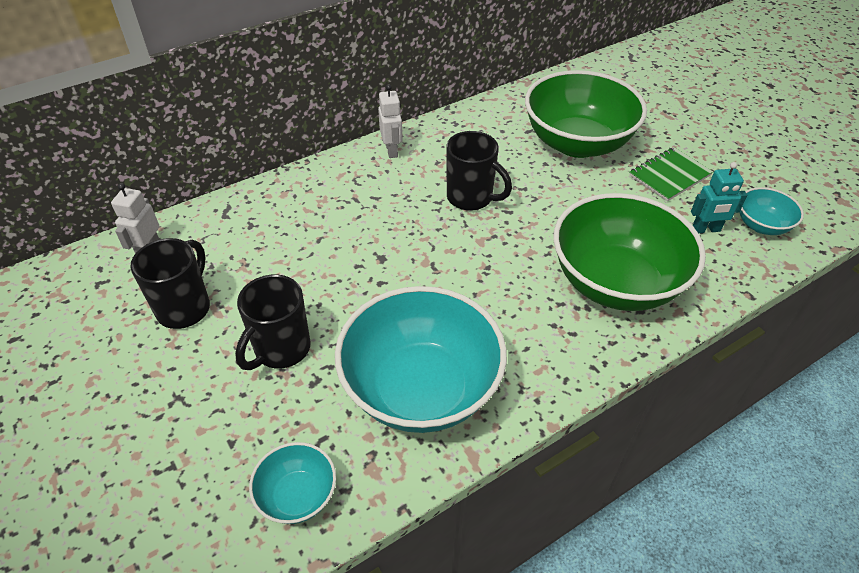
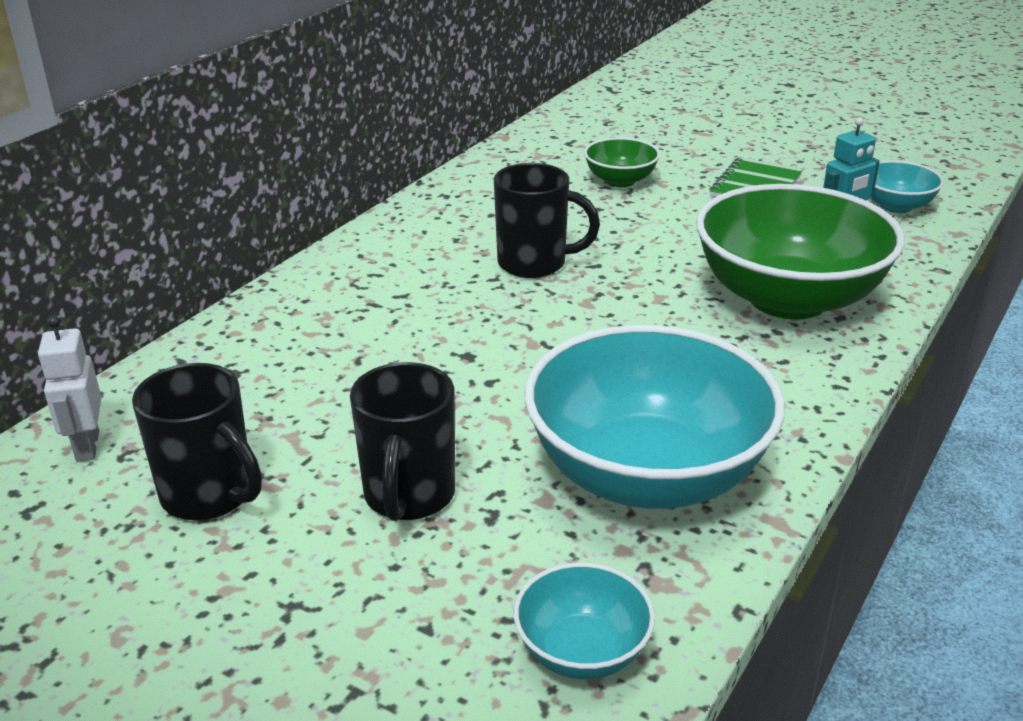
camera: 25 degrees left, 15 degrees down
black mug [130,238,210,329] -> black mug turned 135 degrees clockwise [132,363,262,521]
white robot [378,84,403,158] -> none
green bowl [525,70,647,158] -> green bowl [584,137,660,187], size x0.46

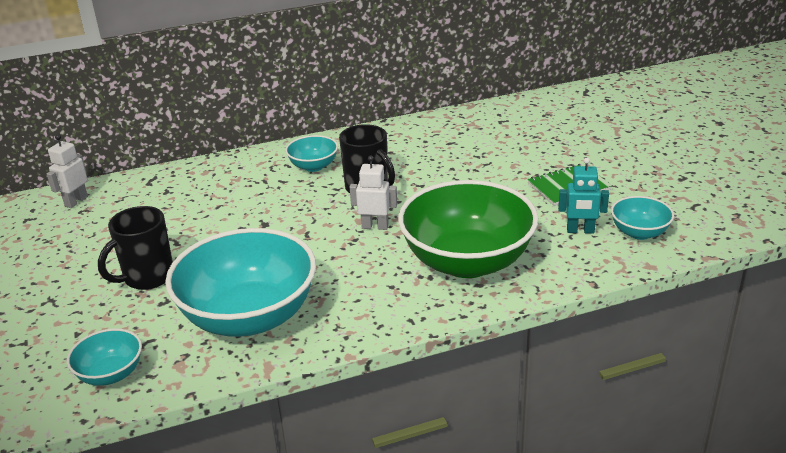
camera: 40 degrees right, 0 degrees up
black mug [132,363,262,521] -> none
green bowl [584,137,660,187] -> none
none -> turquoise bowl [285,135,338,172]
none -> white robot [350,156,397,230]

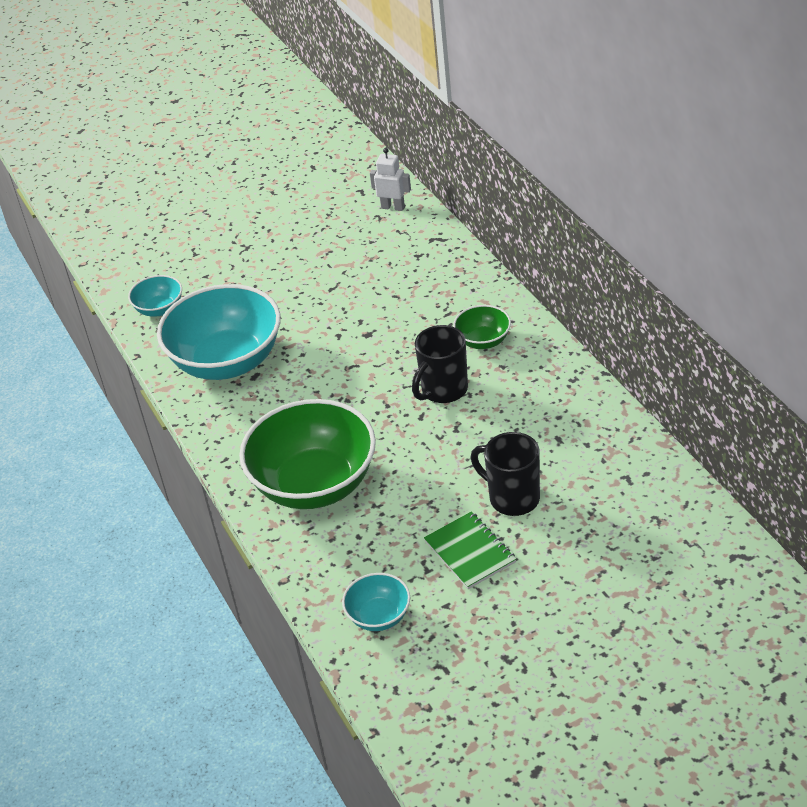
camera: 85 degrees right, 10 degrees up
black mug [98,206,173,290] -> black mug moved to [471,432,540,516]
turquoise bowl [285,135,338,172] -> green bowl [453,305,511,349]
white robot [350,156,397,230] -> none
turquoise robot [558,158,609,234] -> none

